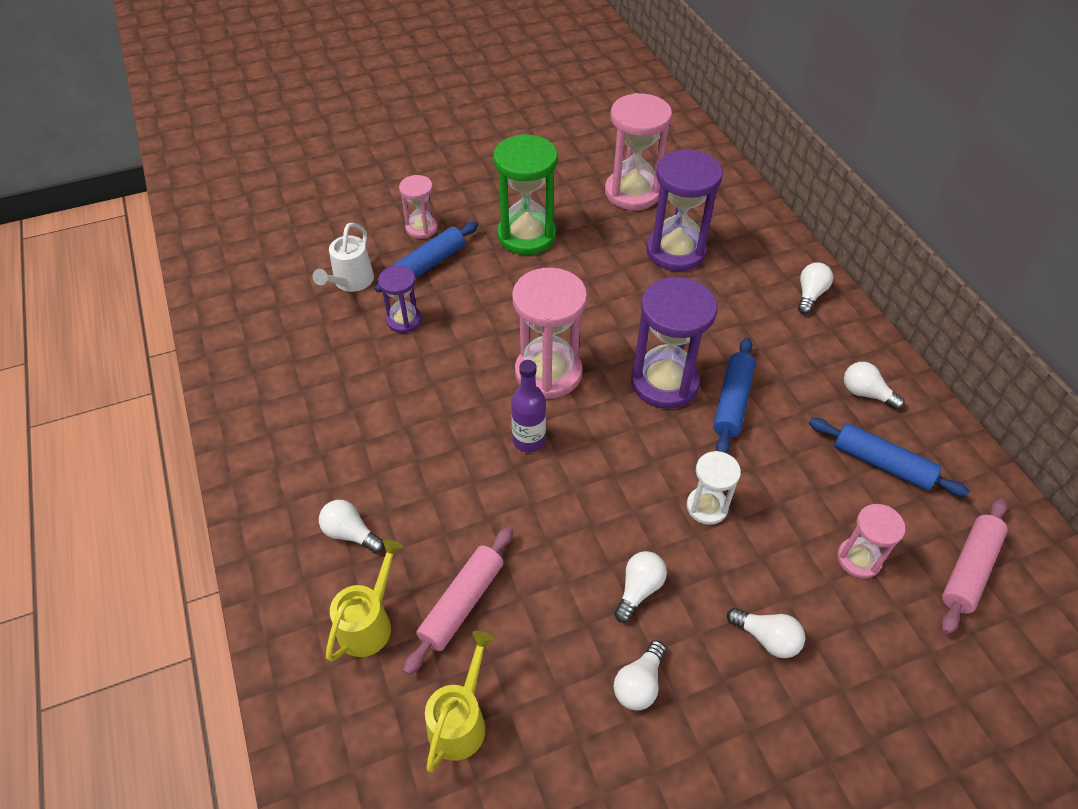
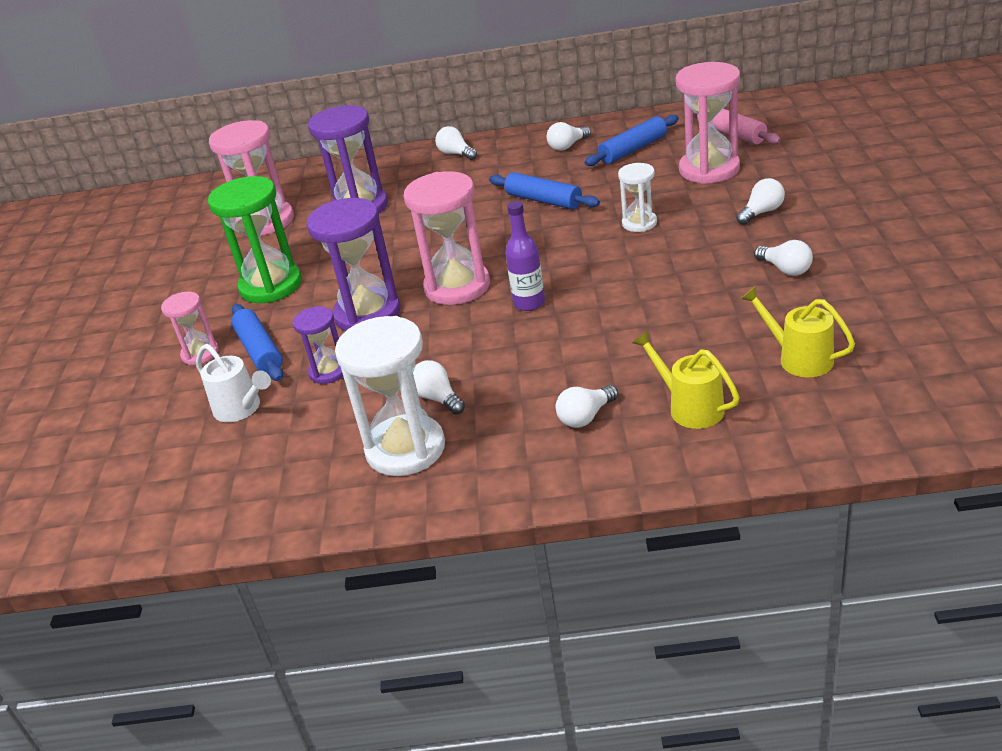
camera: 65 degrees left, 15 degrees down
pink rolling pin [403,527,513,675] -> none
white light bulb [614,551,667,623] -> white light bulb moved to [413,360,465,415]
purple hourglass [631,277,717,409] -> purple hourglass moved to [307,198,400,331]
pink hourglass [837,504,906,579] -> pink hourglass [675,62,740,184], size x1.83
none -> white hourglass [335,316,445,476]

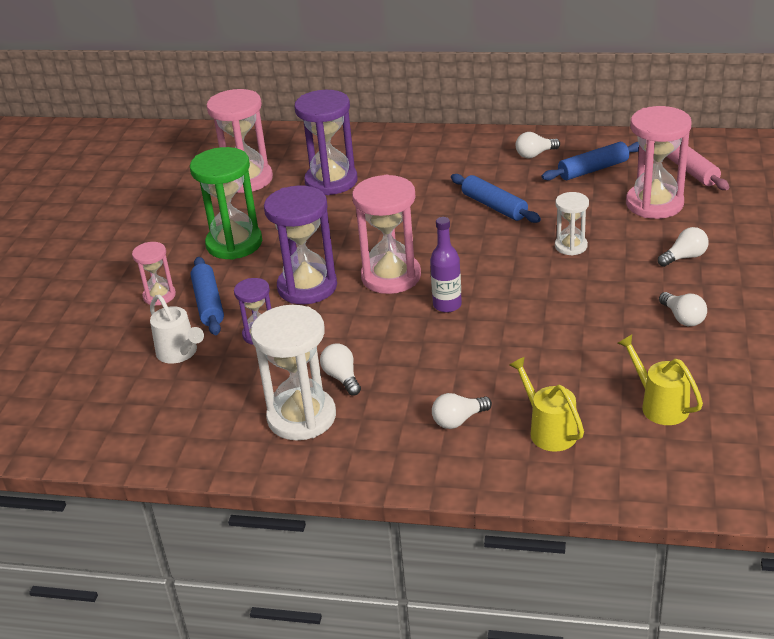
camera: 10 degrees right, 0 degrees up
white light bulb [435,126,477,160] -> none

